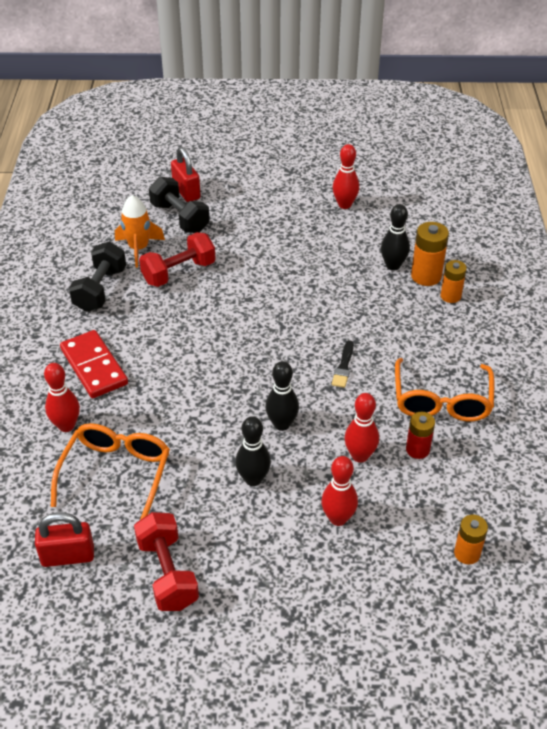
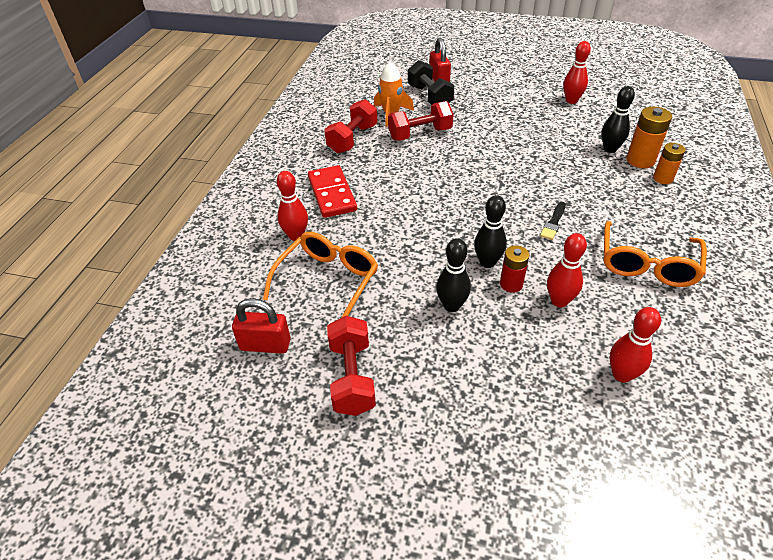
camera: 15 degrees right, 0 degrees up
black dumbbell [69,242,126,312] -> red dumbbell [325,99,378,153]
red bowling pin [321,456,358,526] -> red bowling pin moved to [610,307,661,383]
red battery [406,412,435,459] -> red battery moved to [500,246,529,293]
orange battery [454,515,488,564] -> none

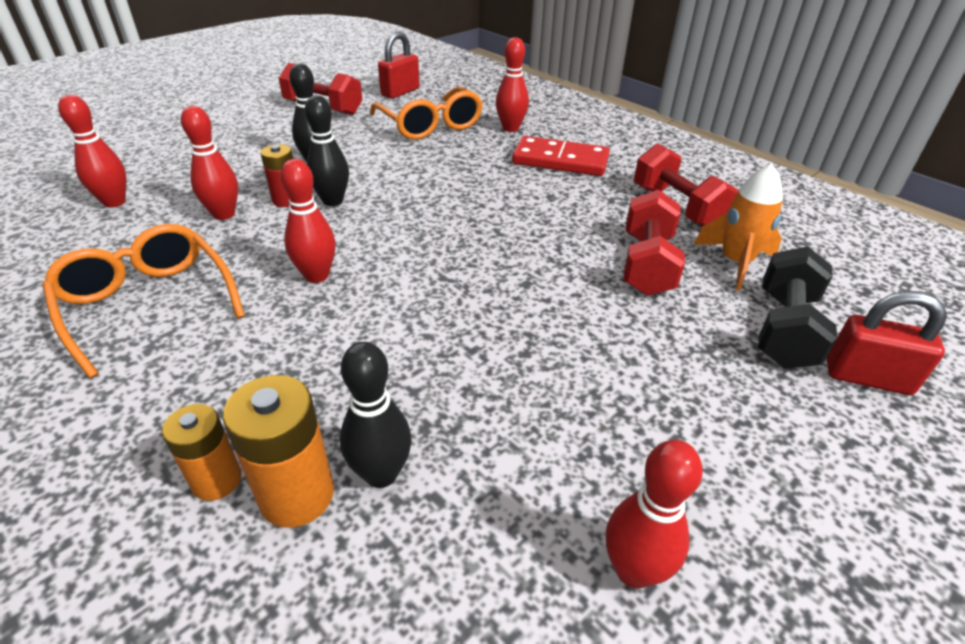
camera: 120 degrees right, 5 degrees down
black dumbbell [408,60,454,105] -> black dumbbell turned 75 degrees counterclockwise [758,246,837,368]
black brush [540,202,566,240] -> red bowling pin [280,159,336,283]

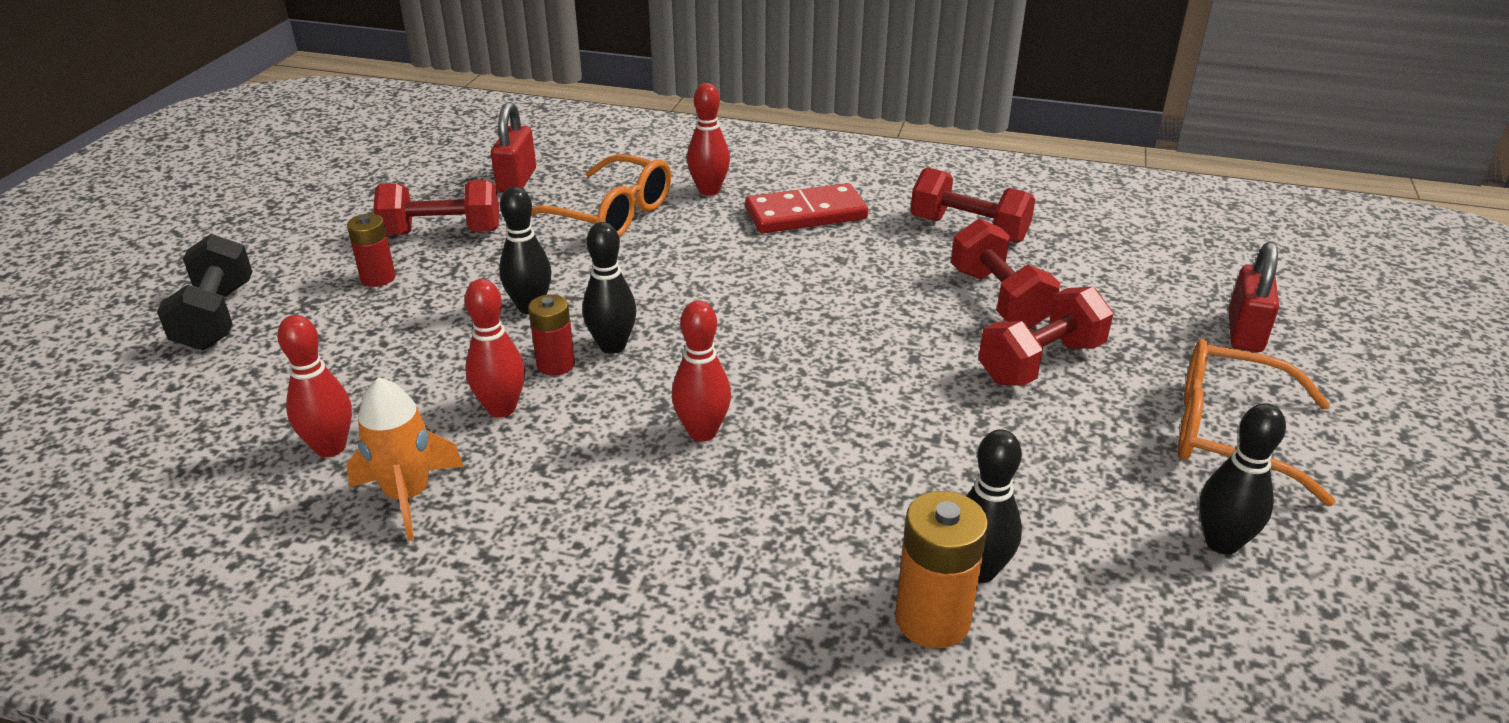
camera: 30 degrees left, 5 degrees down
orange glasses [42,224,245,378] -> orange glasses moved to [1178,339,1335,506]
orange battery [162,404,242,501] -> none
red bowling pin [606,440,703,589] -> black bowling pin [1199,403,1286,554]
orange rocket [694,164,783,291] -> orange rocket moved to [346,377,464,541]
black dumbbell [758,246,837,368] -> black dumbbell moved to [157,234,252,350]
red padlock [827,291,947,395] -> red padlock turned 60 degrees counterclockwise [1229,241,1279,352]
none -> red battery [347,214,396,287]
none -> red dumbbell [978,287,1113,386]

